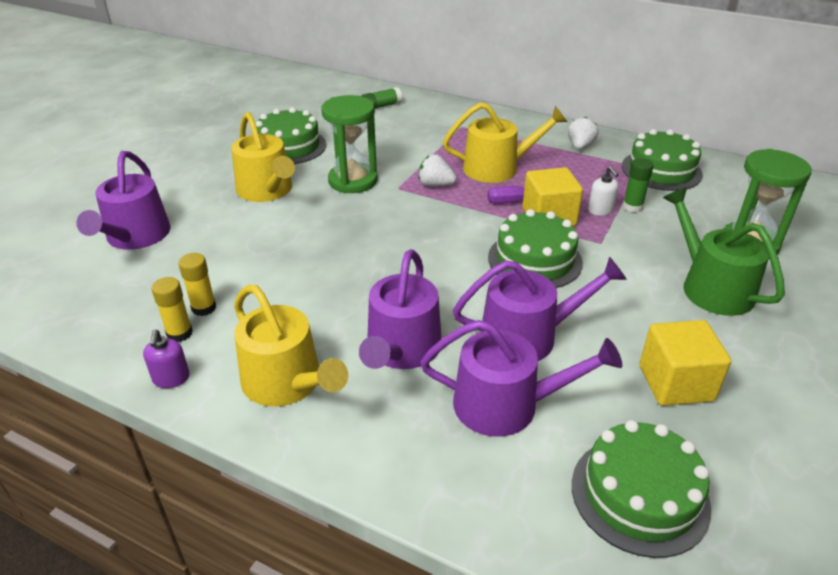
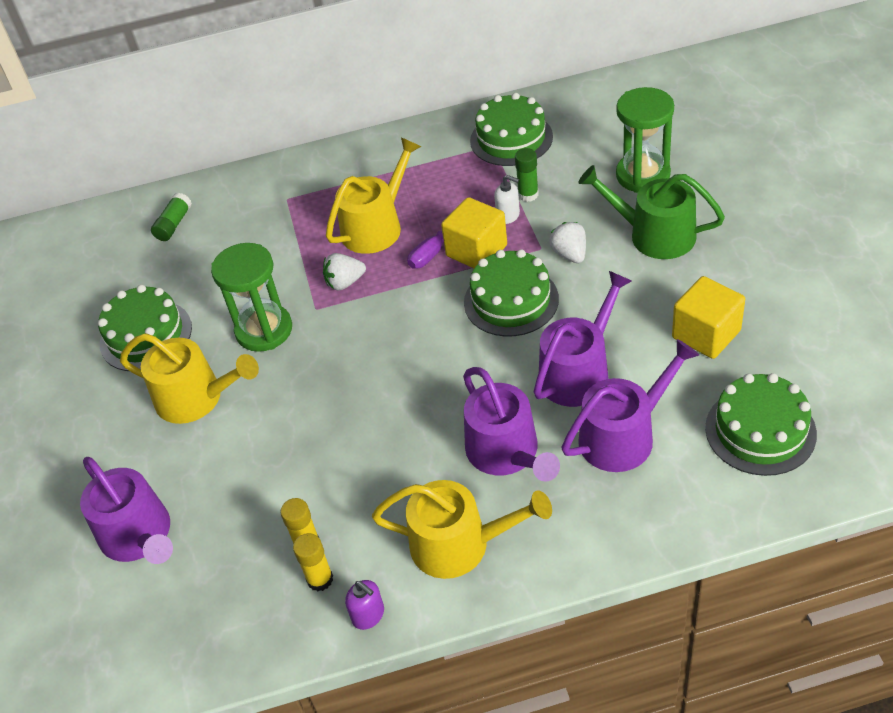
camera: 35 degrees left, 10 degrees up
white strawberry [568,117,598,150] -> white strawberry moved to [549,222,586,263]

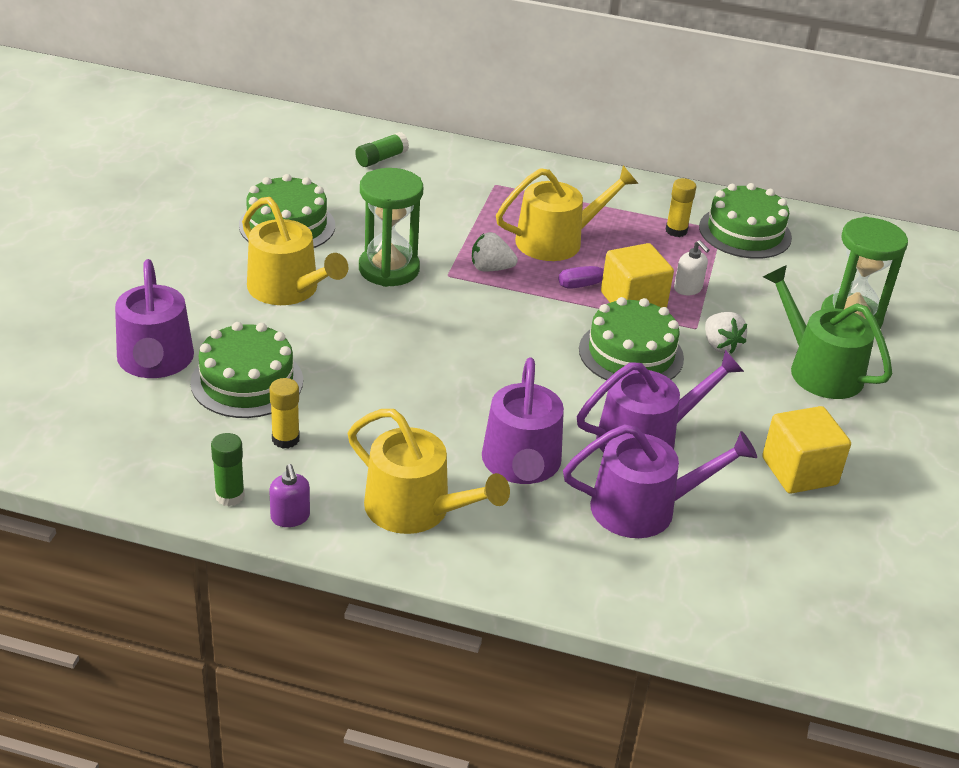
camera: 20 degrees right, 10 degrees down
yellow glue stick [293,533,333,591] -> yellow glue stick moved to [666,178,696,237]
green glue stick [515,148,539,202] -> green glue stick moved to [211,433,245,506]
white strawberry [549,222,586,263] -> white strawberry turned 150 degrees clockwise [705,312,747,354]
green cake [705,373,817,476] -> green cake moved to [190,322,303,418]

